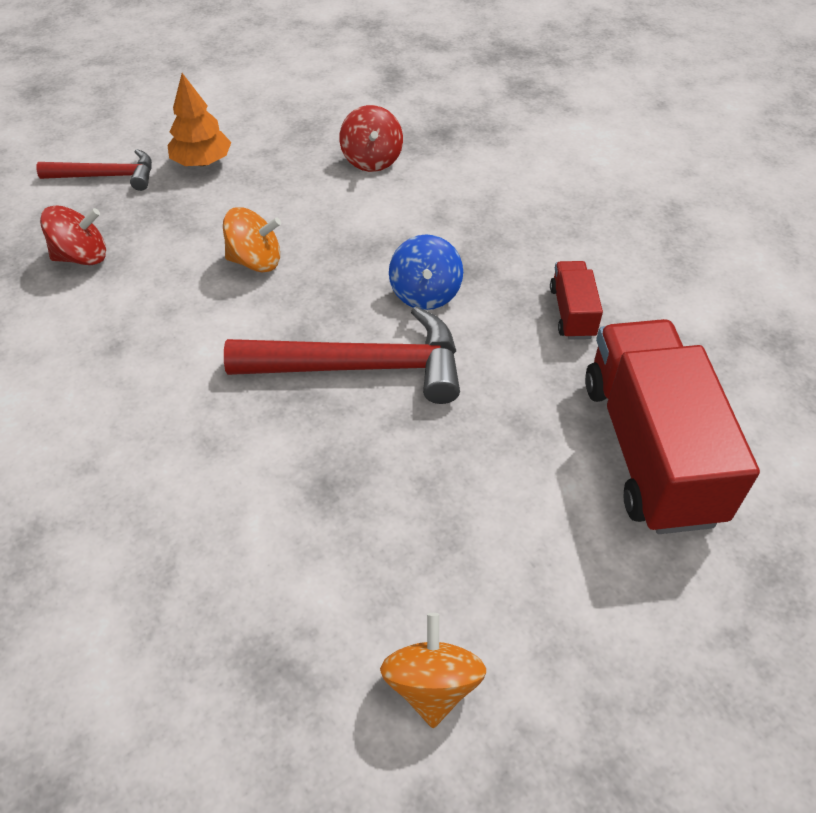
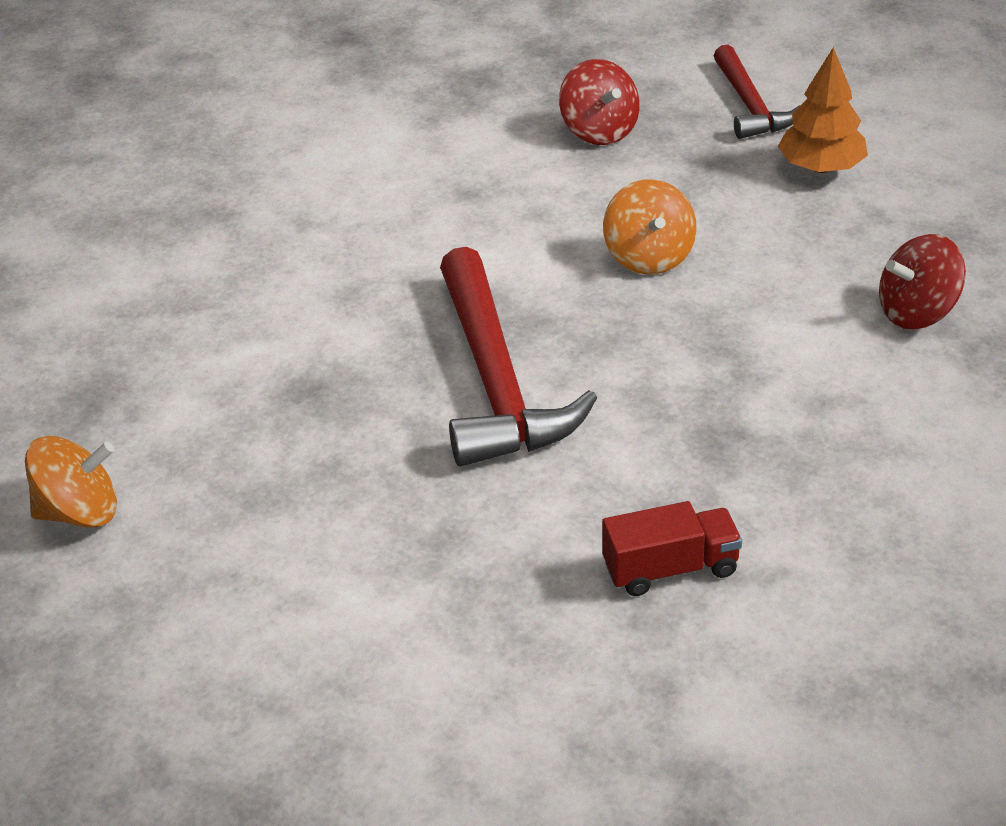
camera: 80 degrees right, 10 degrees down
blue spinning top [389,234,463,310] -> none
red truck [585,319,760,534] -> none

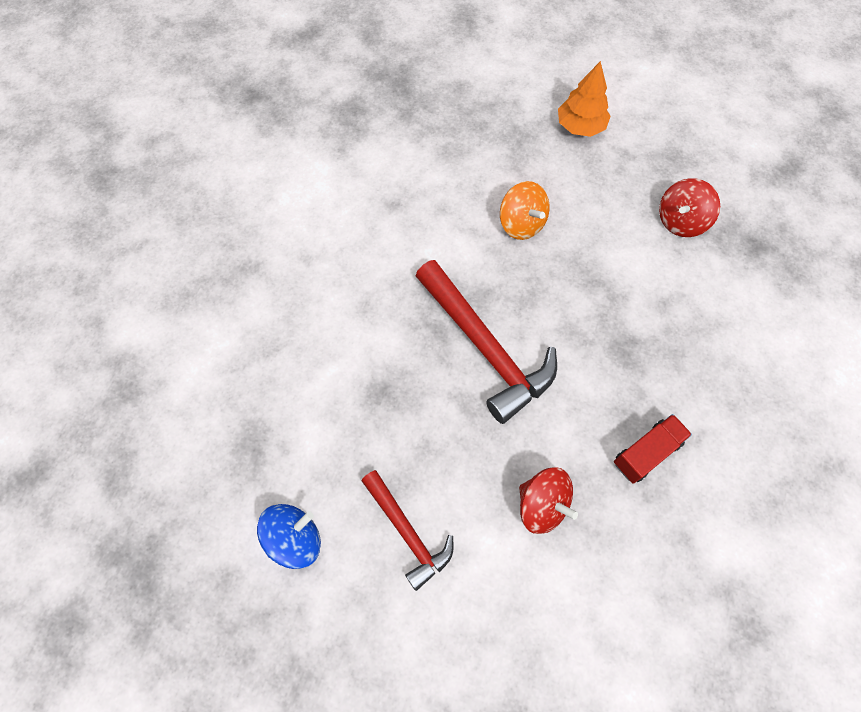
camera: 25 degrees left, 25 degrees up
orange spinning top [25,436,117,528] -> blue spinning top [257,504,321,569]
red spinning top [559,59,640,145] -> red spinning top moved to [519,467,578,534]
red hammer [714,44,800,139] -> red hammer moved to [361,470,454,591]

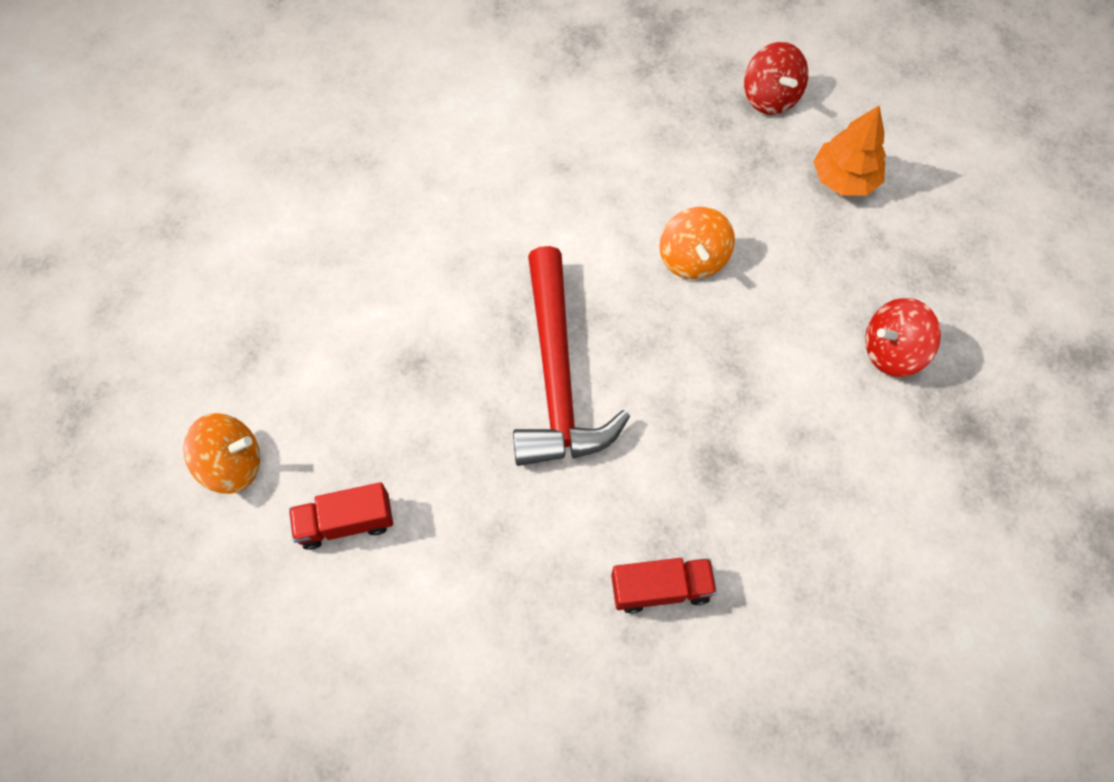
camera: 30 degrees right, 0 degrees up
blue spinning top [257,504,321,569] -> orange spinning top [183,413,260,494]
red hammer [361,470,454,591] -> red truck [289,482,393,550]
red spinning top [519,467,578,534] -> red spinning top moved to [744,42,808,115]

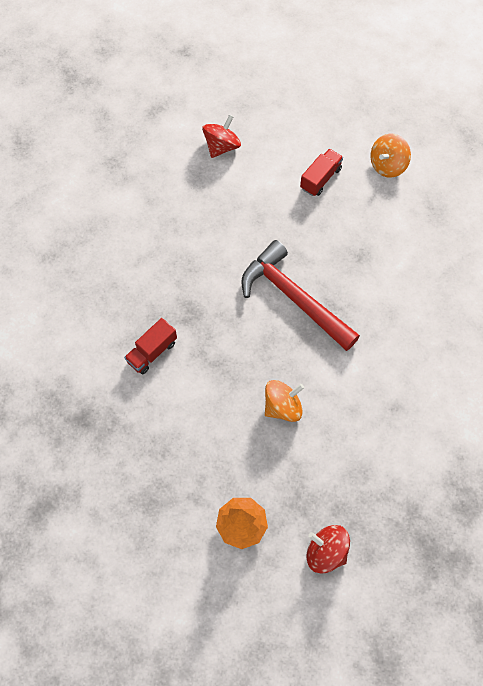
camera: 140 degrees right, 0 degrees up
red truck [611,558,717,614] -> red truck moved to [124,318,177,374]
orange spinning top [660,207,735,280] -> orange spinning top turned 105 degrees clockwise [265,380,304,422]
red spinning top [865,298,941,377] -> red spinning top moved to [202,115,241,158]

